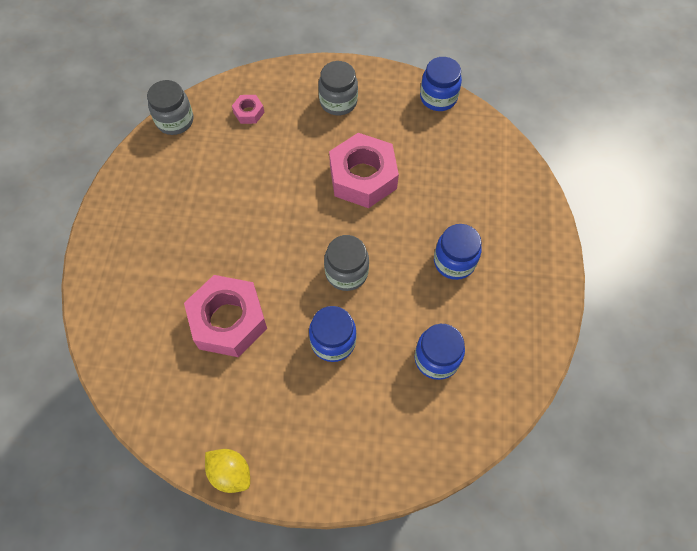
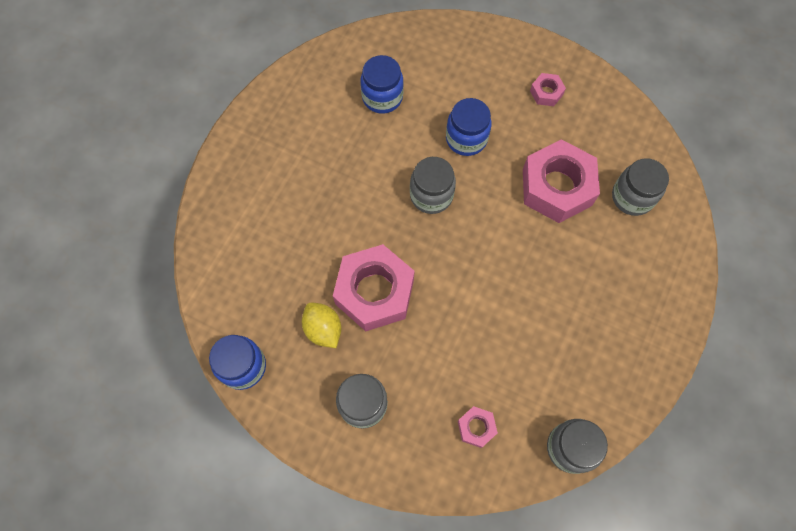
camera: 160 degrees left, 5 degrees up
yellow lemon [205,449,250,493] -> yellow lemon moved to [302,303,341,348]
blue jar [434,224,482,280] -> none
none -> pink nut [530,73,566,106]
none -> grey jar [612,158,669,216]

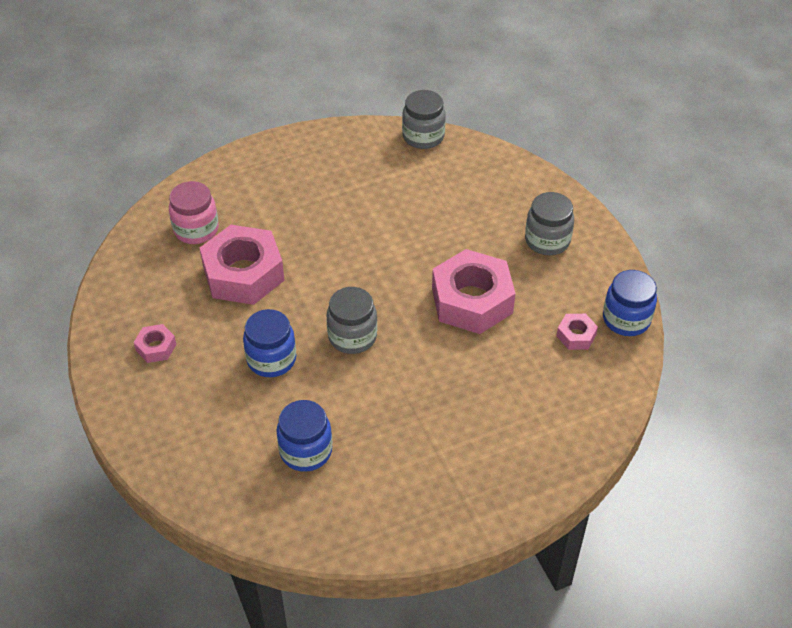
camera: 140 degrees left, 20 degrees down
yellow lemon [302,303,341,348] -> none
pink nut [458,406,498,448] -> pink nut moved to [556,314,598,350]
grey jar [612,158,669,216] -> pink jar [169,181,219,244]

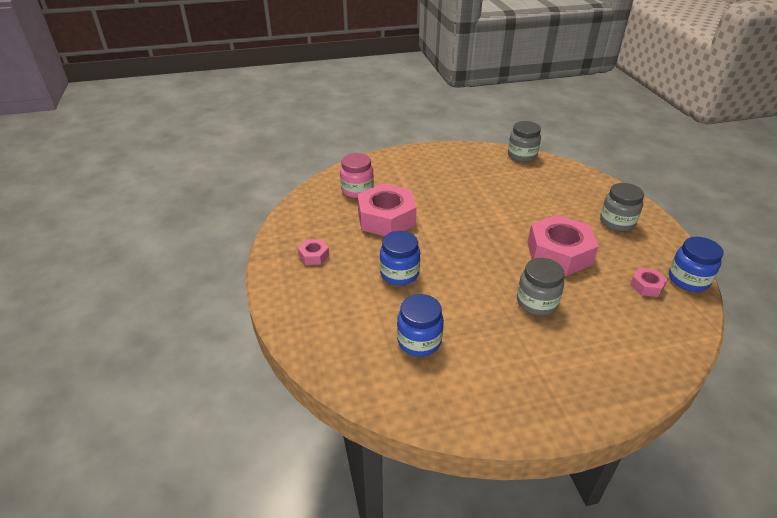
camera: 10 degrees right, 10 degrees down
grey jar [327,287,377,354] -> grey jar moved to [517,258,564,315]

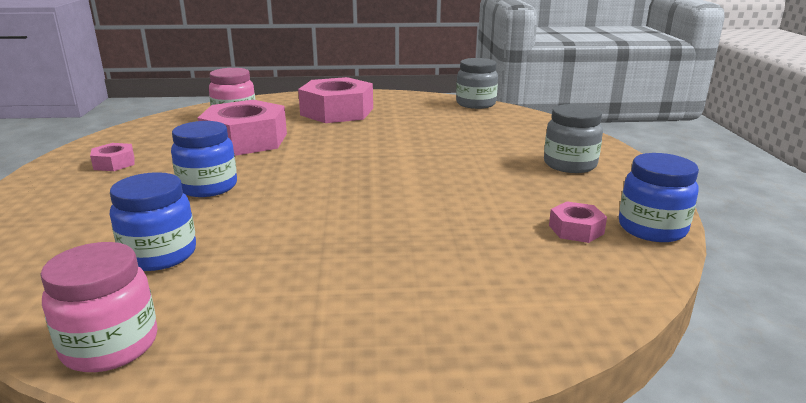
camera: 10 degrees right, 15 degrees down
grey jar [517,258,564,315] -> none
pink nut [527,215,599,276] -> pink nut moved to [298,77,373,123]
none -> pink jar [40,242,157,372]

